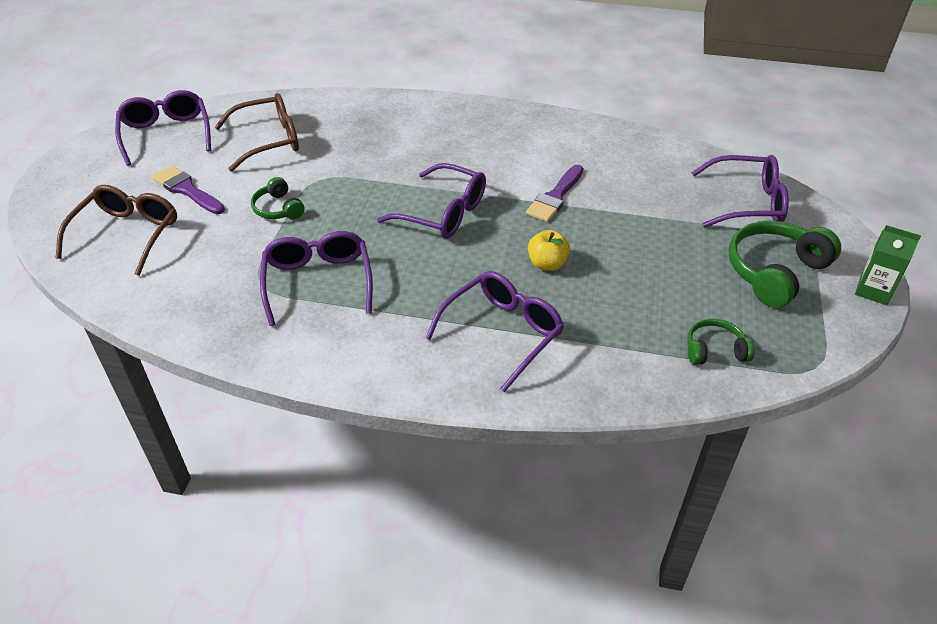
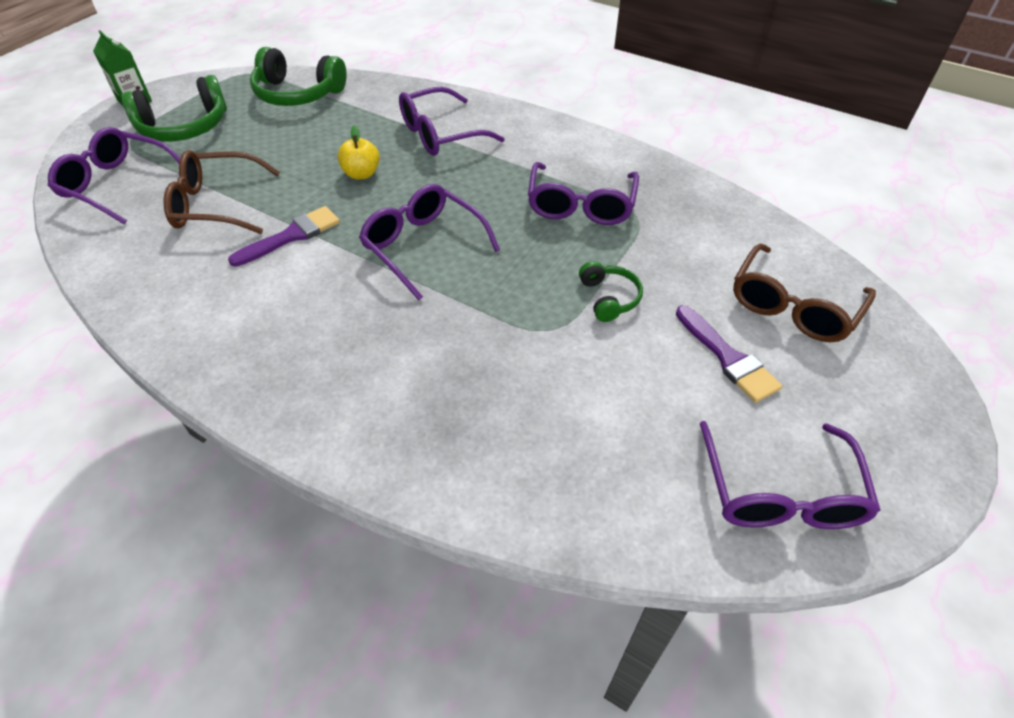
camera: 160 degrees left, 5 degrees up
brown glasses [215,93,299,172] -> brown glasses moved to [163,150,280,234]
green headphones [687,319,755,365] -> green headphones [250,47,347,106], size x1.83

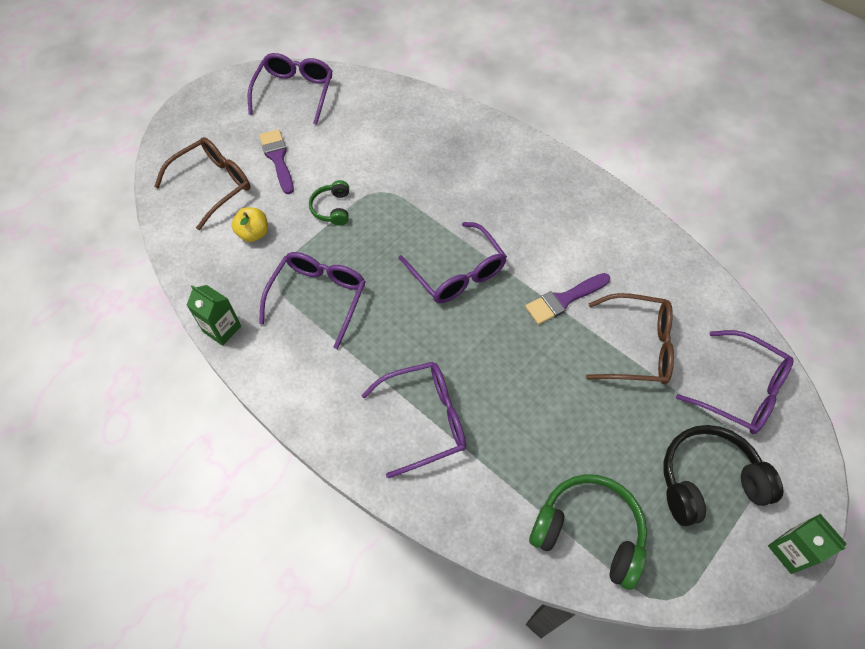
camera: 170 degrees left, 10 degrees up
green headphones [122,75,227,142] -> black headphones [663,425,783,527]
yellow apple [337,125,380,179] -> yellow apple moved to [232,207,268,242]
none -> green carton [187,285,241,346]

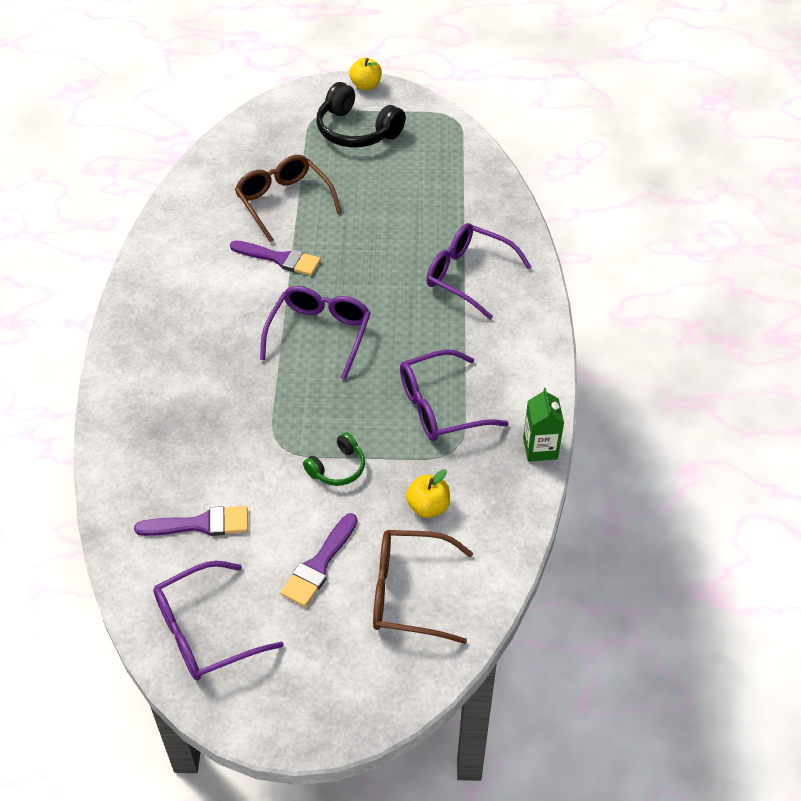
camera: 130 degrees left, 10 degrees down
green headphones [529,474,647,590] -> none
purple glasses [676,330,794,434] -> none
green carton [768,514,847,574] -> yellow apple [349,58,382,90]
none -> purple brush [134,506,248,536]

